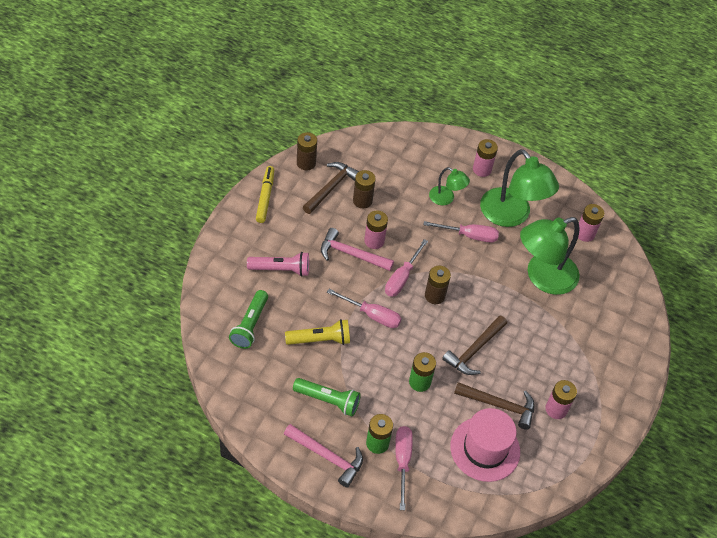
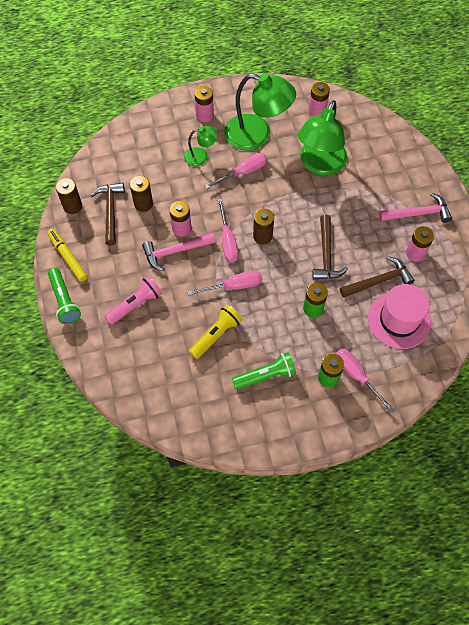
camera: 35 degrees left, 10 degrees up
green flashlight [229,290,268,349] -> green flashlight moved to [48,268,81,324]
pink hammer [284,424,363,488] -> pink hammer moved to [379,193,452,223]

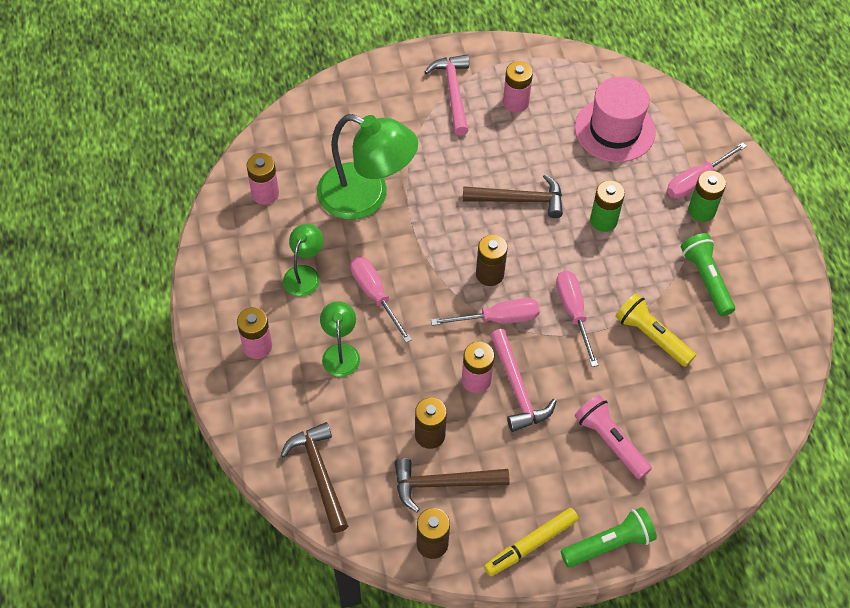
camera: 90 degrees left, 5 degrees down
green lamp [224,73,296,151] -> green lamp [283,224,323,296], size x0.50
brown hammer [340,256,414,298] -> brown hammer moved to [281,422,348,533]

